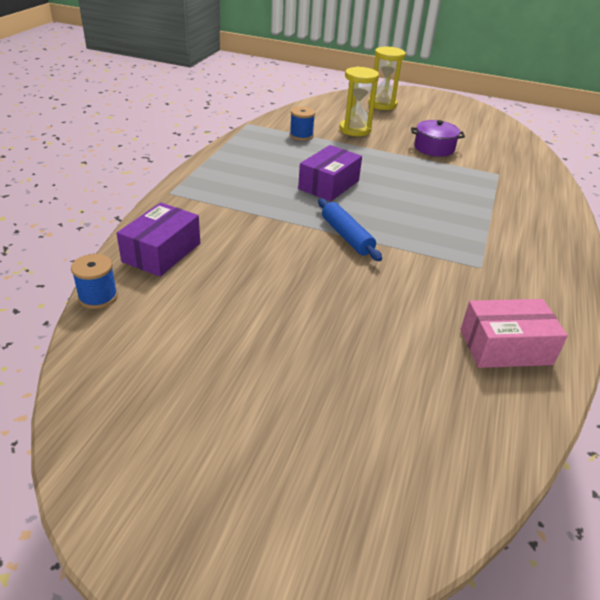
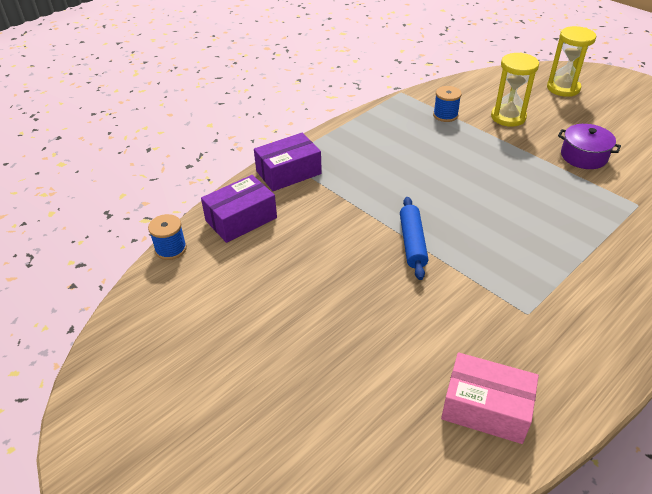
camera: 30 degrees right, 5 degrees up
purple box [298,145,362,201] -> purple box moved to [254,132,322,191]

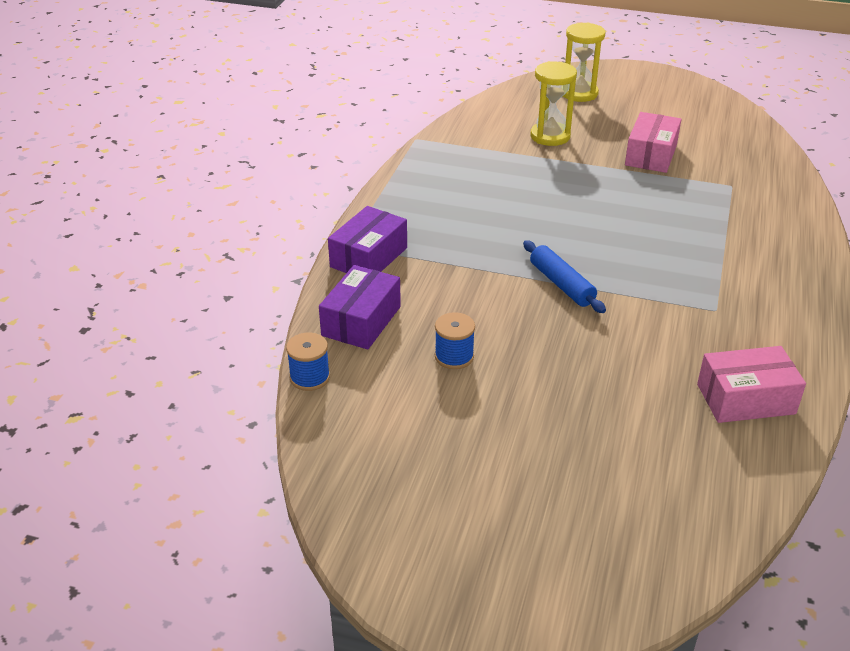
camera: 30 degrees left, 5 degrees down
blue spool [433,86,462,122] -> blue spool moved to [435,312,475,369]
purple pot [558,124,621,169] -> pink box [625,112,682,173]

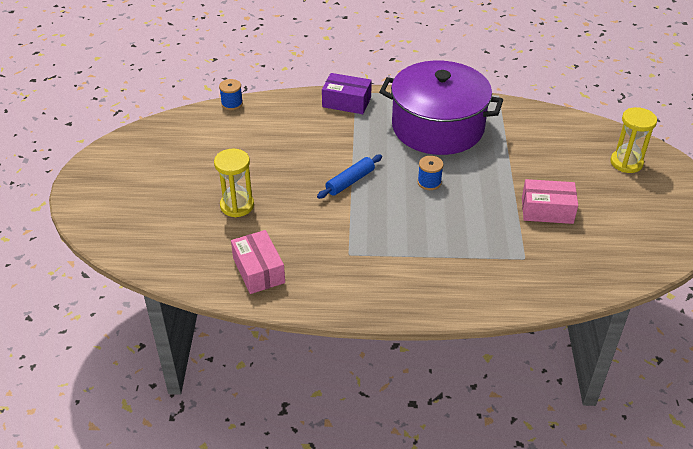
camera: 75 degrees right, 5 degrees up
purple box [319,265,401,350] -> none
blue spool [435,312,475,369] -> blue spool moved to [417,156,443,190]
yellow hourglass [530,61,577,146] -> yellow hourglass moved to [214,149,254,217]
none -> purple pot [379,61,503,155]

